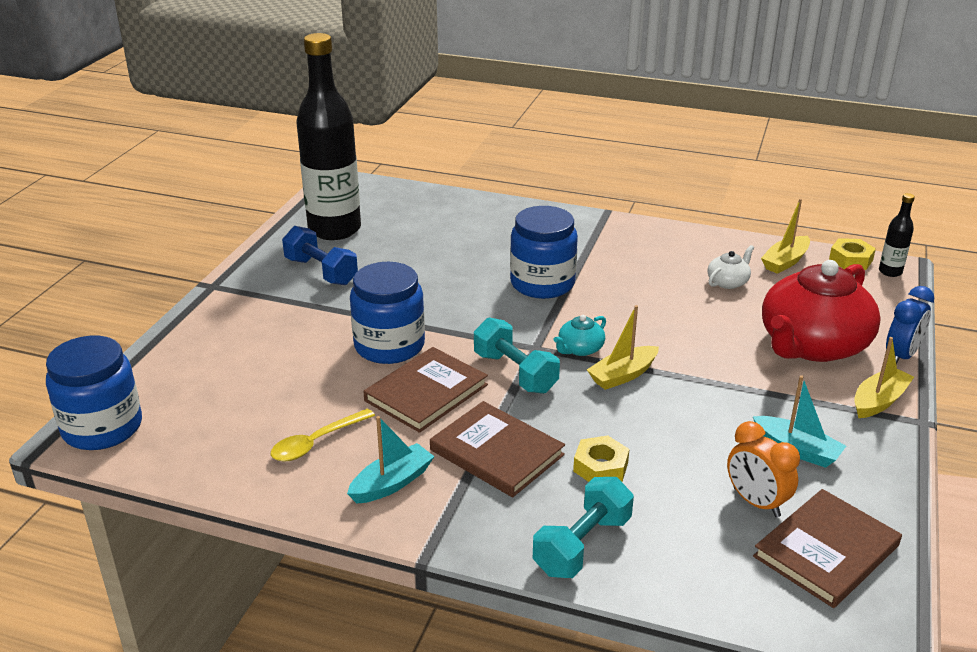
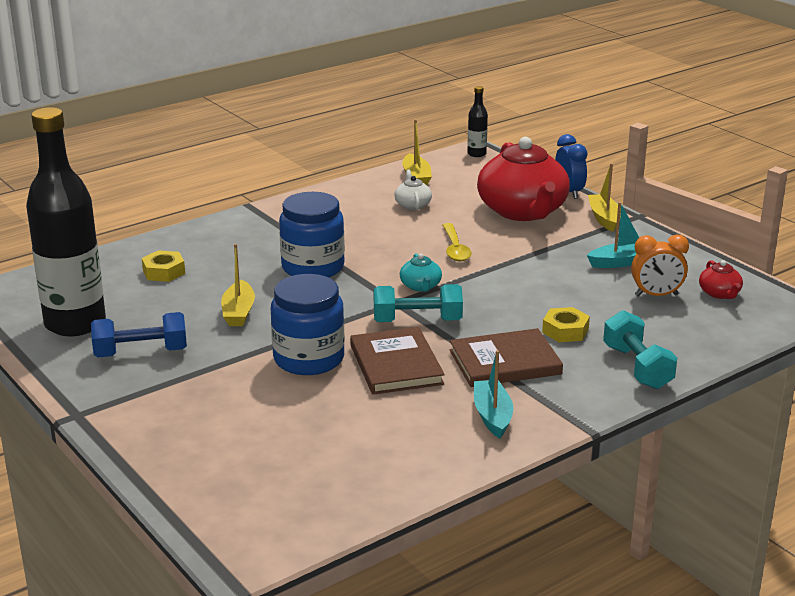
camera: 55 degrees left, 5 degrees down
blue jar [46,336,142,450] -> none
yellow spoon [271,408,375,461] -> yellow spoon moved to [442,223,472,261]
yellow boat [587,305,659,390] -> yellow boat moved to [221,244,255,326]
brown book [753,489,902,608] -> red teapot [699,260,743,299]
yellow nut [829,238,876,270] -> yellow nut moved to [142,250,185,282]

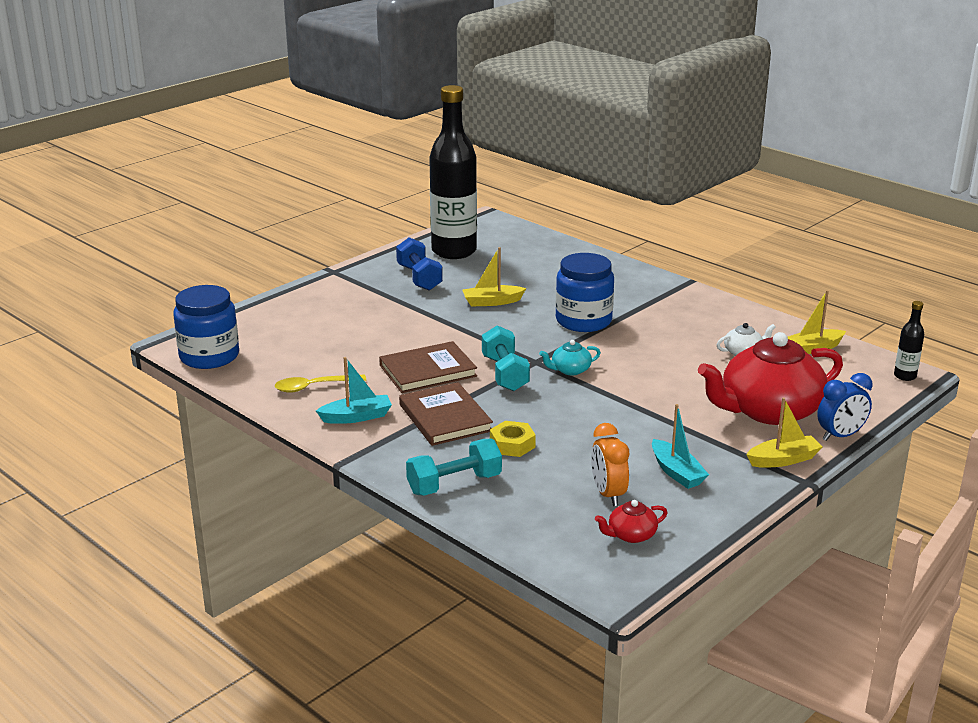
camera: 80 degrees right, 0 degrees up
yellow nut [142,250,185,282] -> none
blue jar [271,274,345,375] -> blue jar moved to [173,285,239,369]
yellow spoon [442,223,472,261] -> yellow spoon moved to [275,375,366,393]

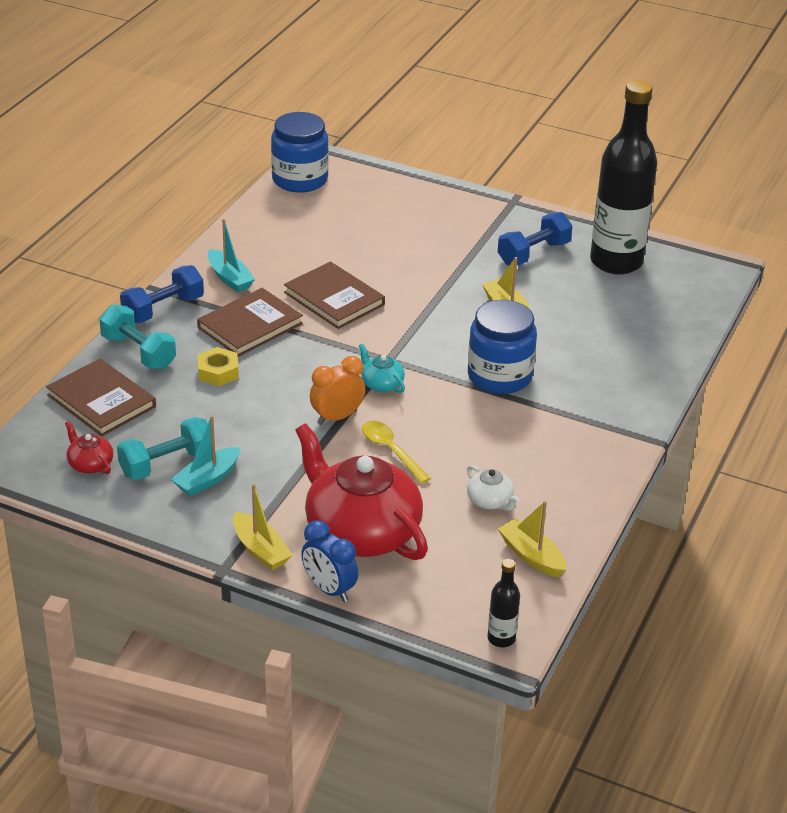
camera: 70 degrees right, 10 degrees up
yellow spoon [275,375,366,393] -> yellow spoon moved to [362,421,431,484]
turquoise dumbbell [482,325,530,391] -> turquoise dumbbell moved to [117,417,208,480]
orange clock [591,423,629,506] -> orange clock moved to [310,356,365,425]
none -> brown book [46,359,156,436]
none -> blue dumbbell [120,265,204,323]

